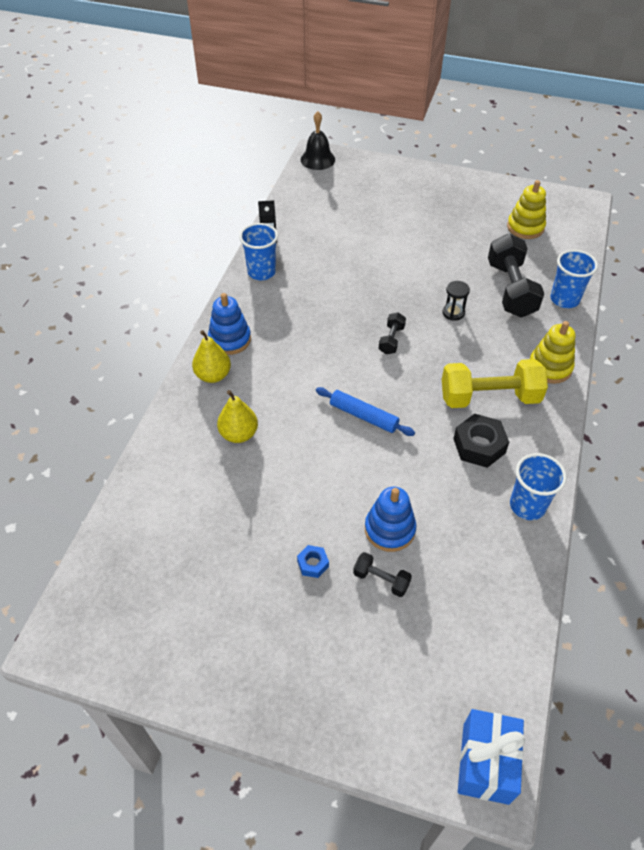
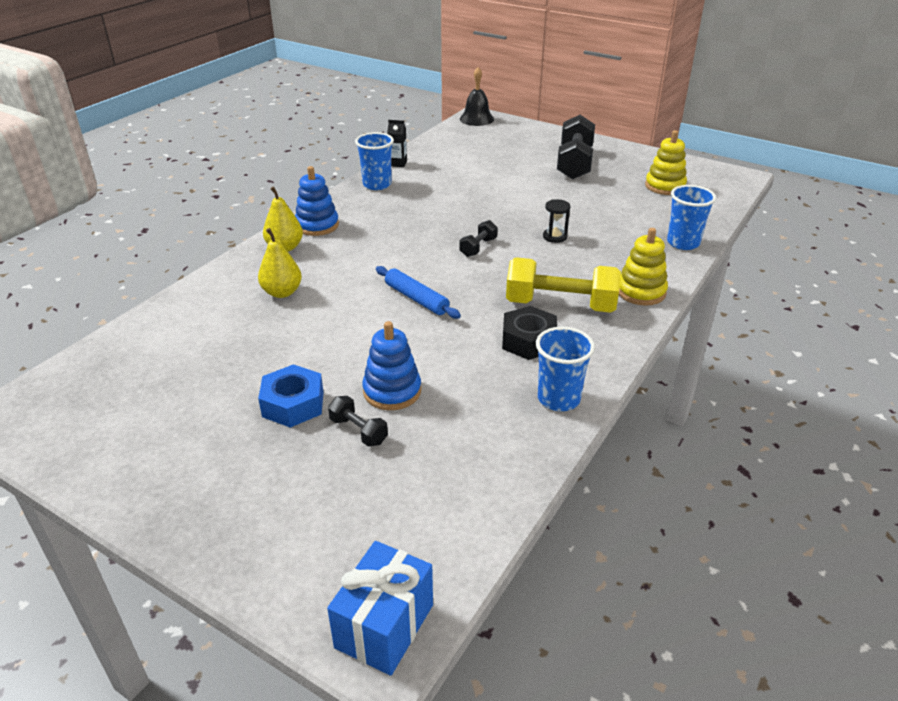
camera: 15 degrees right, 15 degrees down
blue nut [297,545,329,578] -> blue nut [258,364,324,428], size x1.84
black dumbbell [488,234,544,318] -> black dumbbell moved to [557,115,595,179]

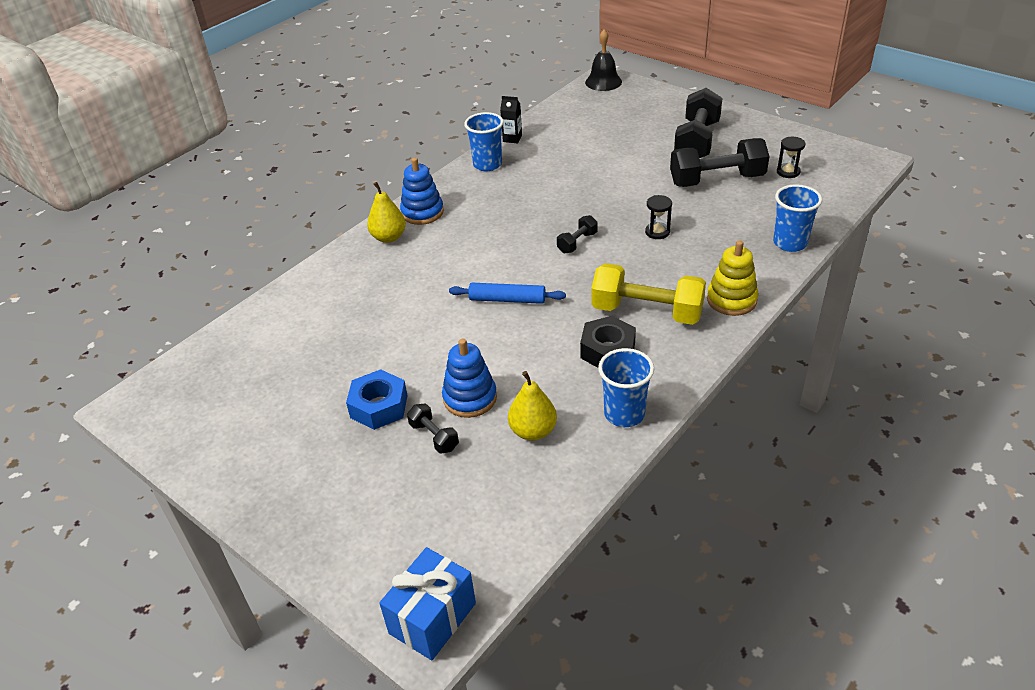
camera: 10 degrees right, 5 degrees up
yellow pear [258,228,302,298] -> yellow pear moved to [508,371,557,441]
blue rolling pin [376,266,461,319] -> blue rolling pin turned 45 degrees counterclockwise [449,283,566,304]
yellow stacking toy [645,130,687,195] -> black hourglass [777,137,805,178]
none -> black dumbbell [670,138,770,187]

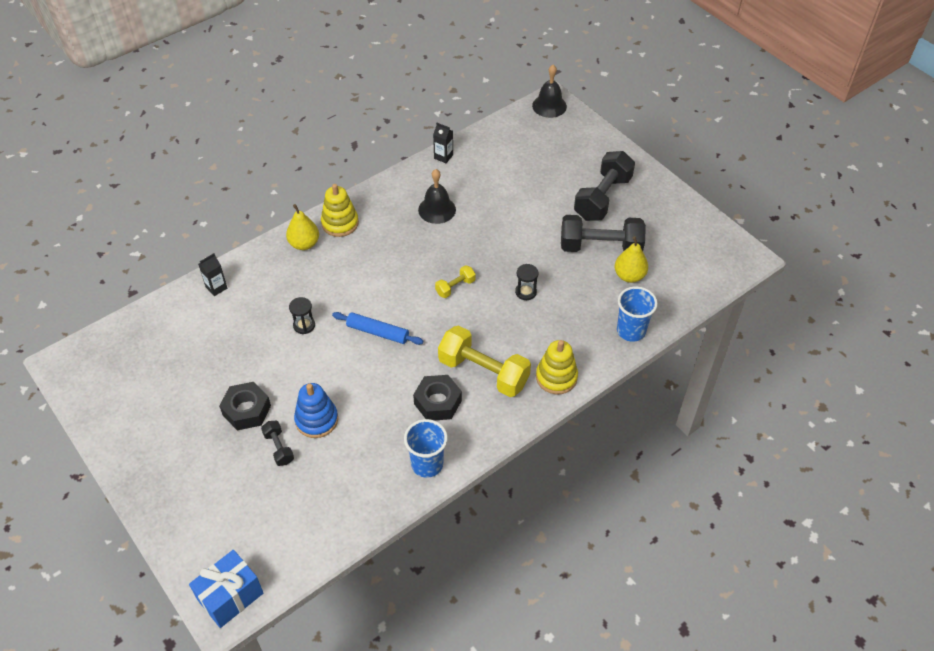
camera: 10 degrees right, 10 degrees up
blue nut [346,369,408,430] -> black nut [219,382,271,431]
blue stacking toy [400,158,444,225] -> yellow stacking toy [321,184,359,237]
blue cup [464,112,504,171] -> none
yellow pear [508,371,557,441] -> yellow pear moved to [615,236,648,283]
black dumbbell [557,215,598,253] -> yellow dumbbell [435,265,476,298]
black hourglass [777,137,805,178] -> black hourglass moved to [289,297,315,334]
none -> black carton [198,253,227,296]
none -> black bell [418,169,456,224]

